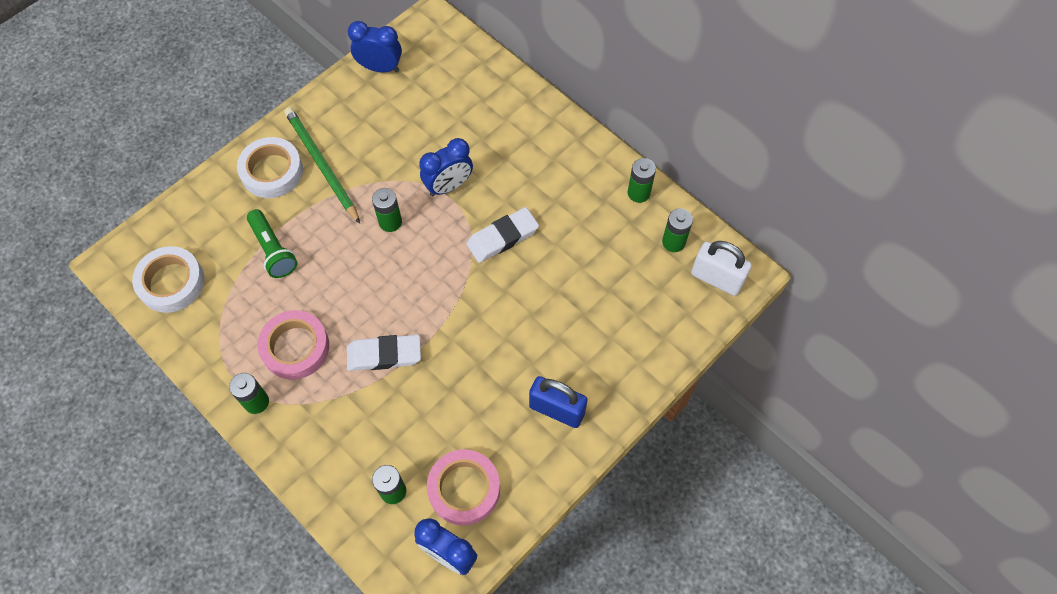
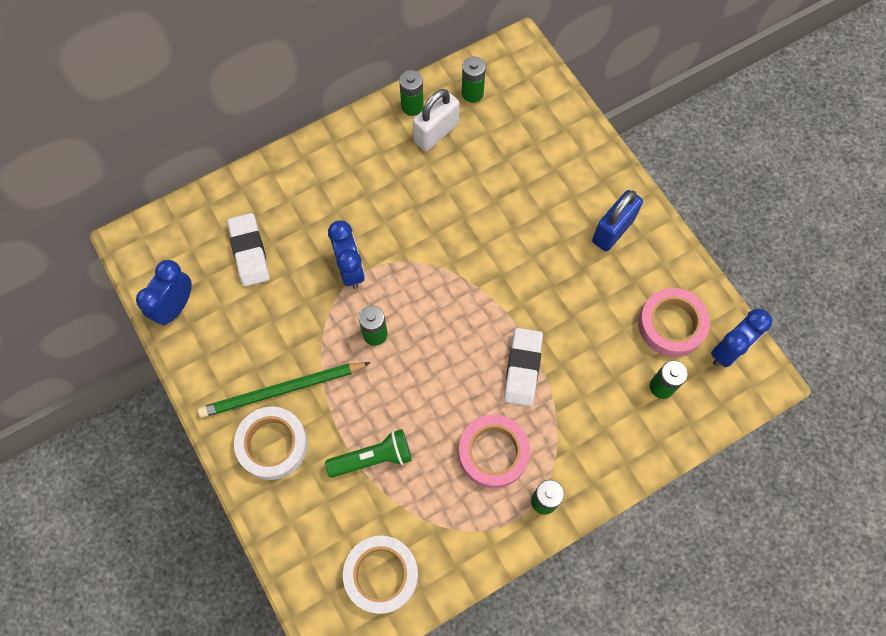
camera: 75 degrees left, 5 degrees up
white eraser [466,207,539,263] -> white eraser moved to [227,213,270,286]
white padlock [691,241,752,296] -> white padlock moved to [413,89,459,151]

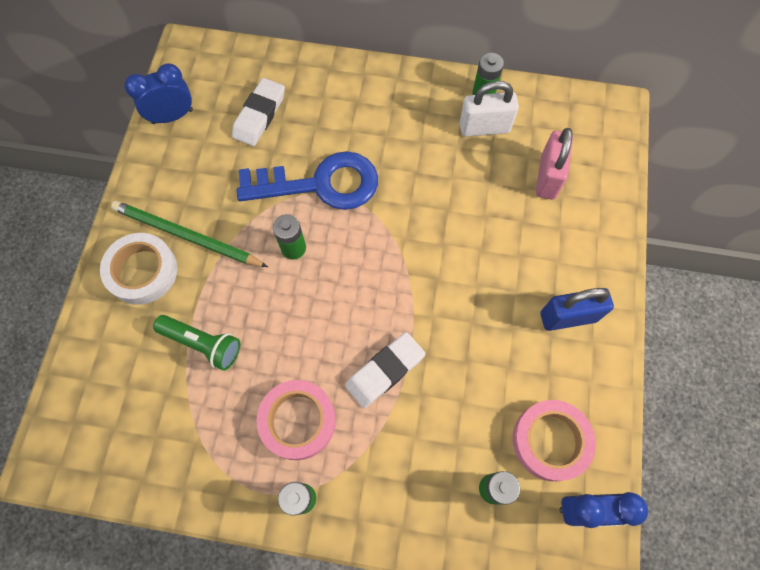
camera: 40 degrees right, 0 degrees up
blue clock [328,220,365,289] -> blue key [237,151,378,210]
white tape [343,536,418,614] -> none
green battery [462,56,486,103] -> none
none -> pink padlock [536,128,573,200]

